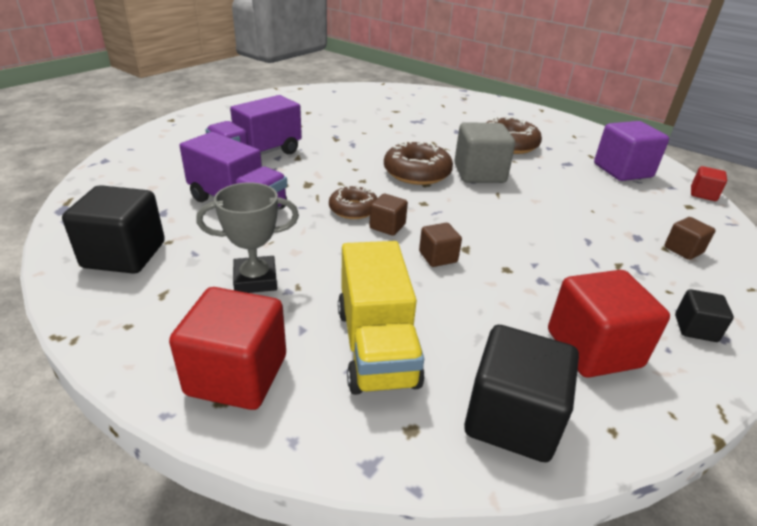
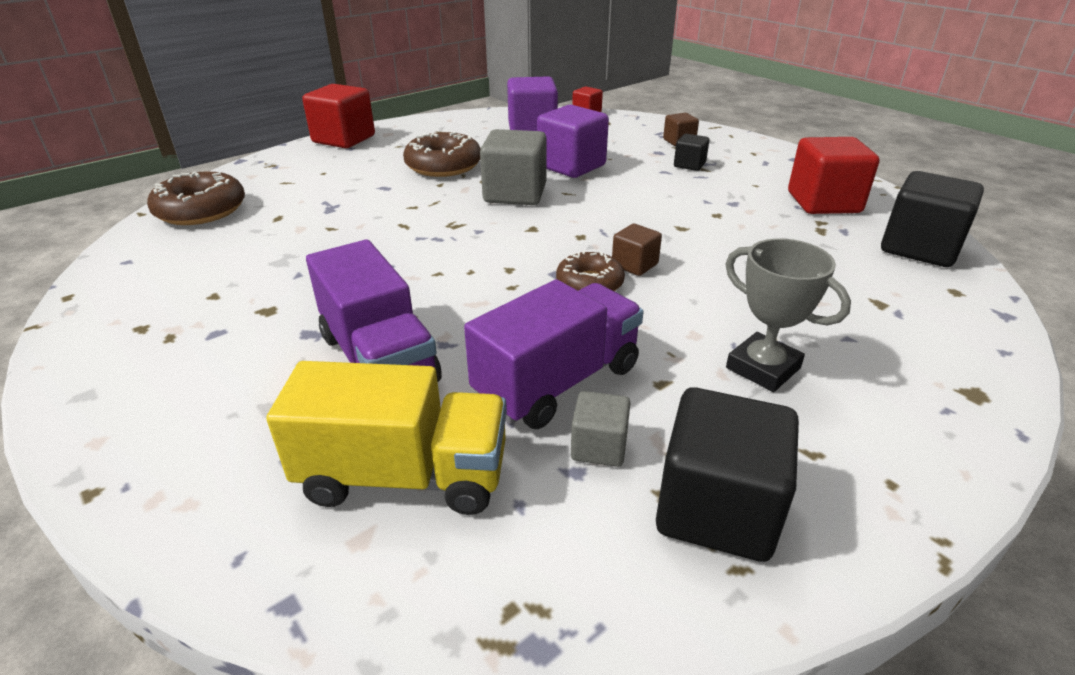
camera: 75 degrees left, 0 degrees up
red cube [169,287,286,410] -> red cube moved to [302,84,375,148]
grey trophy [196,182,299,293] -> grey trophy turned 45 degrees counterclockwise [726,239,851,392]
yellow truck [338,241,425,395] -> yellow truck moved to [266,361,507,515]
brown donut [384,140,453,185] -> brown donut moved to [147,172,245,225]
brown cube [419,223,462,267] -> none
black cube [675,289,734,342] -> black cube moved to [674,134,709,171]
none -> purple cube [537,105,609,178]
none -> grey cube [571,391,630,467]

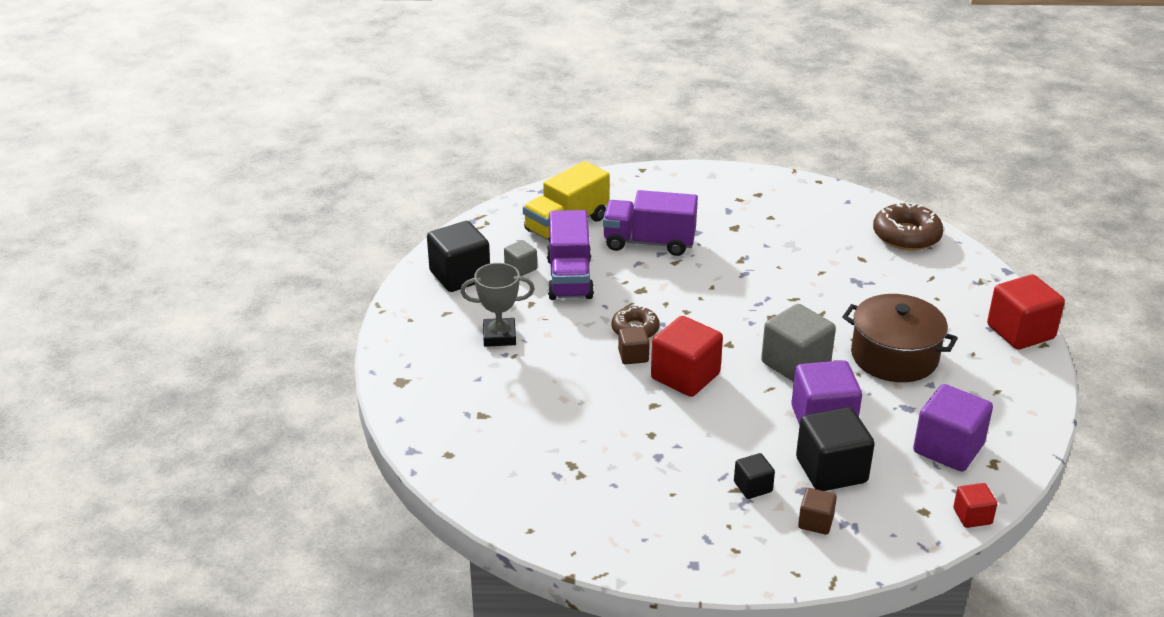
camera: 130 degrees right, 0 degrees up
brown donut [403,132,481,177] -> brown pot [842,294,958,382]
red cube [788,137,879,214] -> red cube moved to [651,316,723,397]
black cube [881,171,984,267] -> black cube moved to [796,407,875,491]

